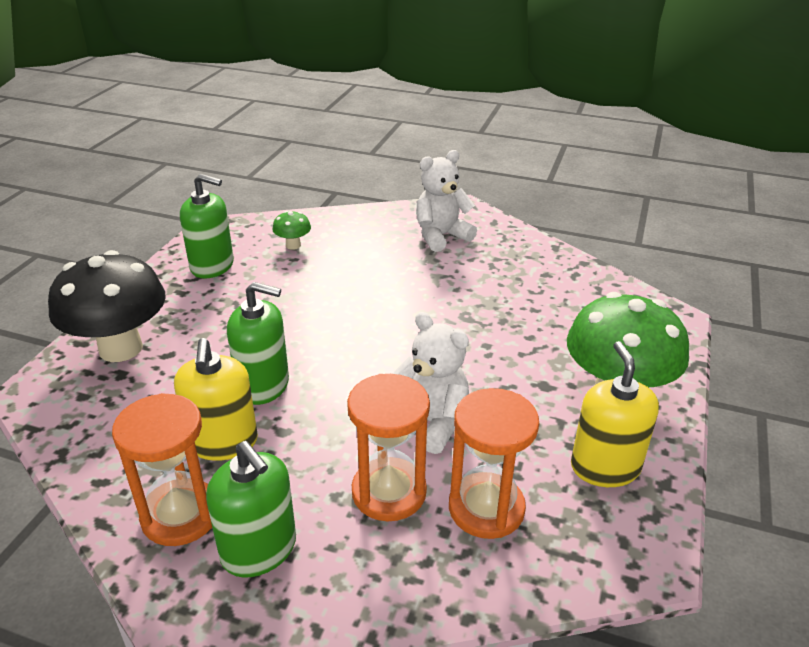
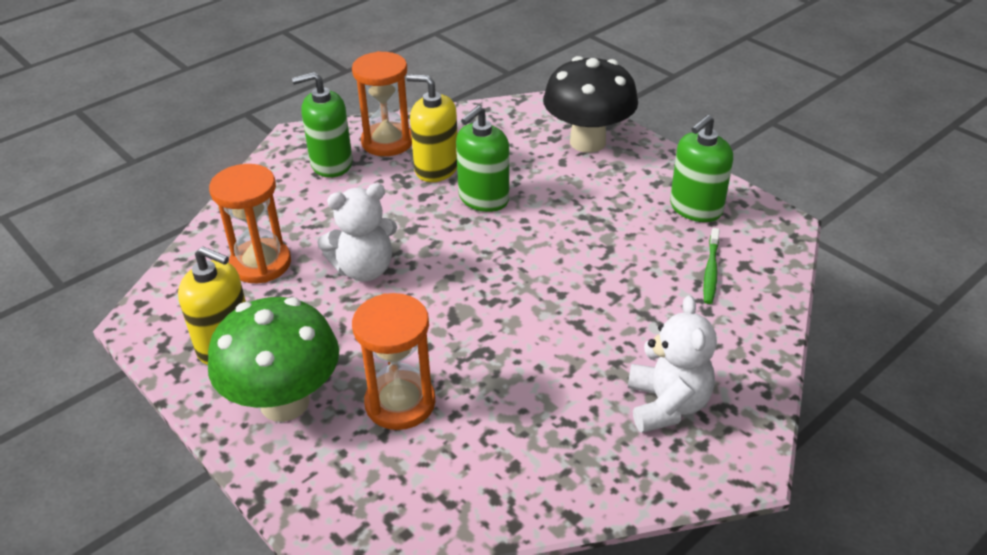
camera: 120 degrees right, 5 degrees up
green mushroom [272,211,311,250] -> green toothbrush [703,228,720,304]
orange hourglass [347,374,430,521] -> orange hourglass moved to [352,293,436,430]

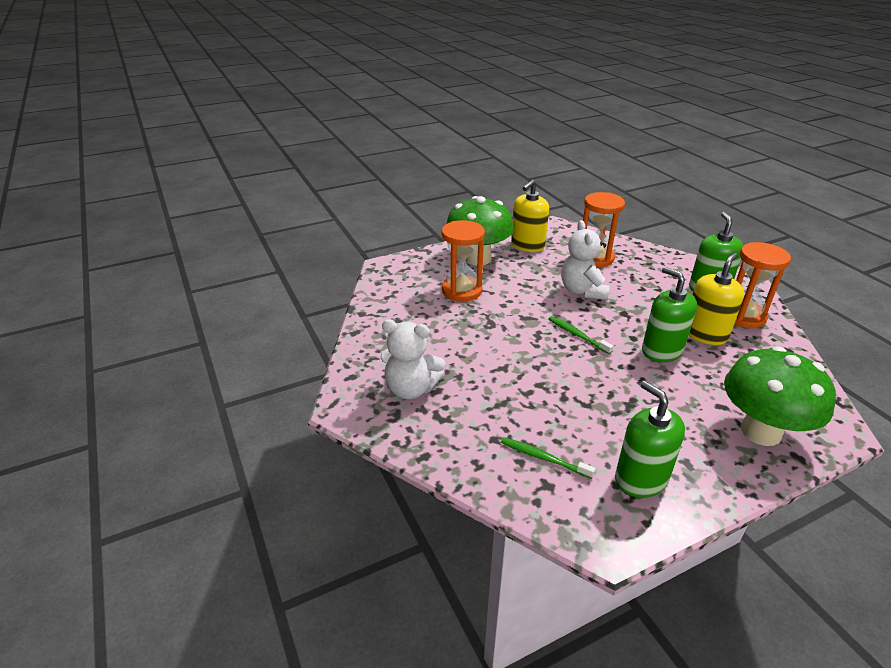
camera: 105 degrees right, 5 degrees down
black mushroom [543,56,638,153] -> green mushroom [724,346,836,446]
none -> green toothbrush [548,316,613,354]

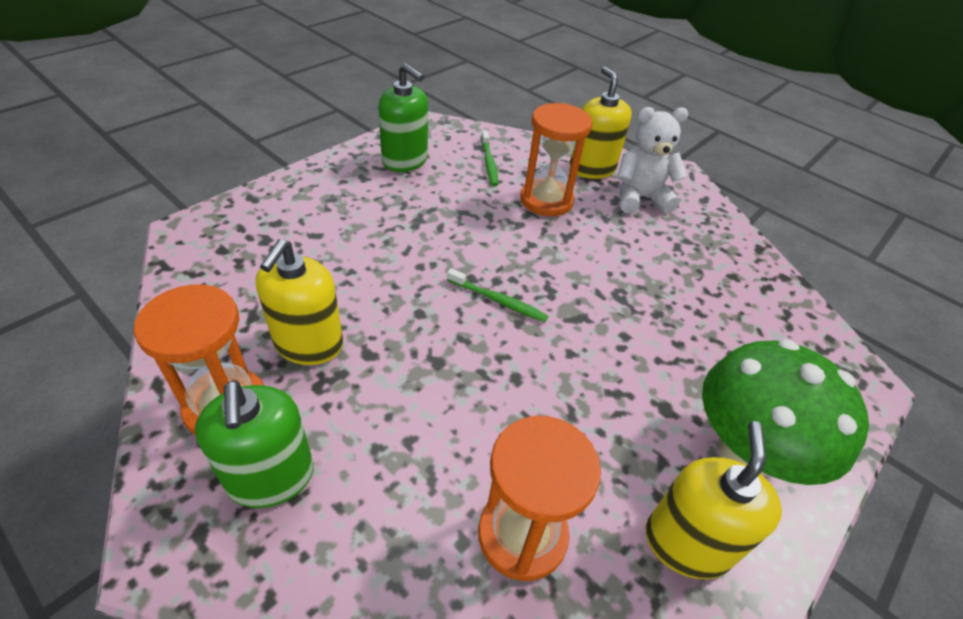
camera: 155 degrees right, 10 degrees up
orange hourglass [442,220,485,302] -> orange hourglass moved to [520,103,592,216]
green toothbrush [501,437,595,479] -> green toothbrush turned 75 degrees clockwise [481,131,498,186]
white teddy bear [561,220,609,300] -> none
green soap dispenser [642,267,697,362] -> none
green mushroom [724,346,836,446] -> none
none -> yellow soap dispenser [570,66,632,179]

